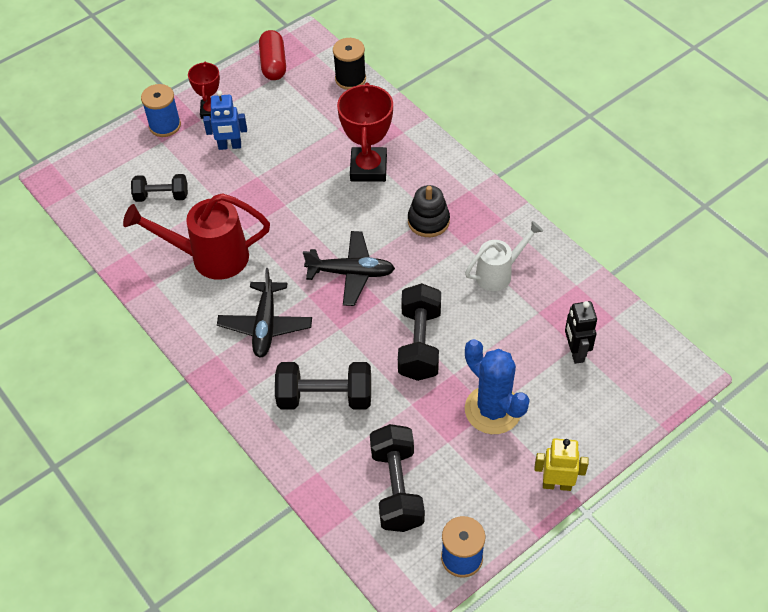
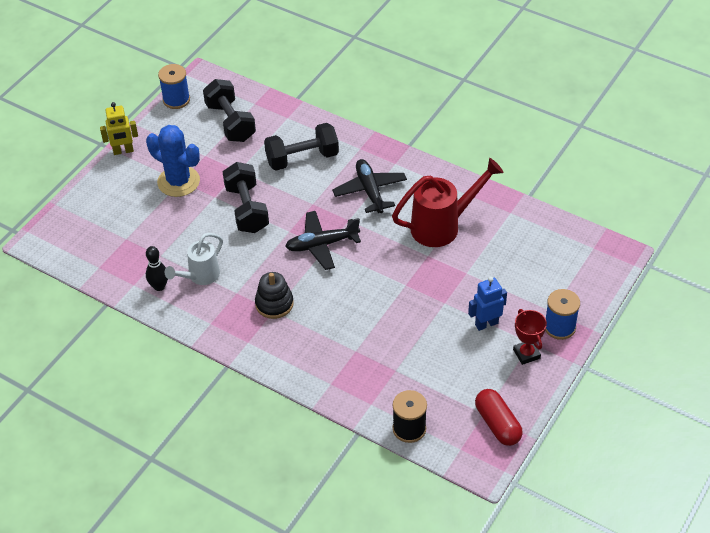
camera: 160 degrees right, 5 degrees down
black dumbbell [131,174,188,202] -> none
red trophy [337,83,393,182] -> none
black robot [565,301,597,364] -> none
none -> black bowling pin [146,246,168,291]

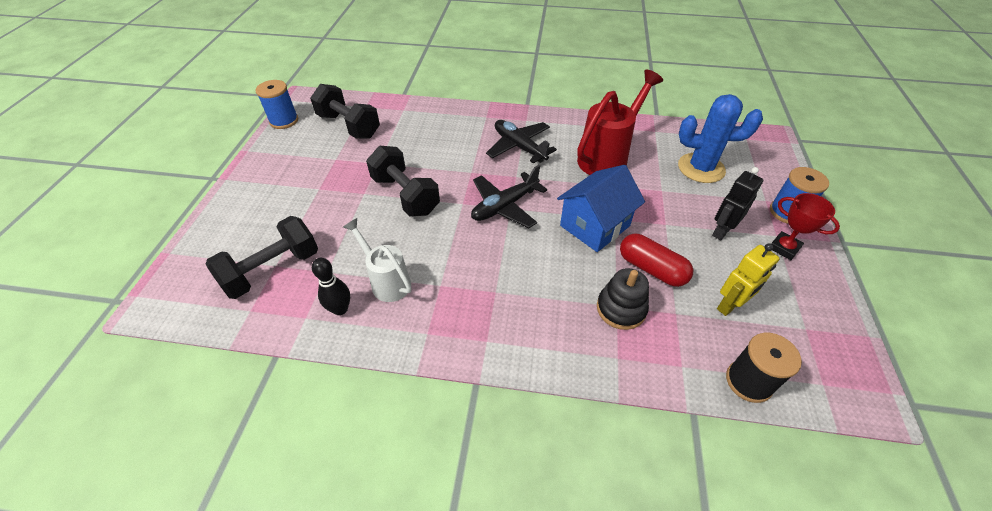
camera: 25 degrees left, 0 degrees up
yellow robot [100,102,138,155] -> yellow robot moved to [717,243,780,316]
blue cactus [146,125,200,197] -> blue cactus moved to [678,94,763,183]
white watering can [165,233,223,285] -> white watering can turned 120 degrees clockwise [343,218,411,302]
black stacking toy [255,272,294,319] -> black stacking toy moved to [597,268,649,330]
black dumbbell [264,123,339,170] -> black dumbbell moved to [206,216,318,299]
blue robot [468,277,507,331] -> black robot [712,167,763,240]
red capsule [475,389,523,446] -> red capsule moved to [620,234,693,287]
none -> blue house [557,165,645,252]

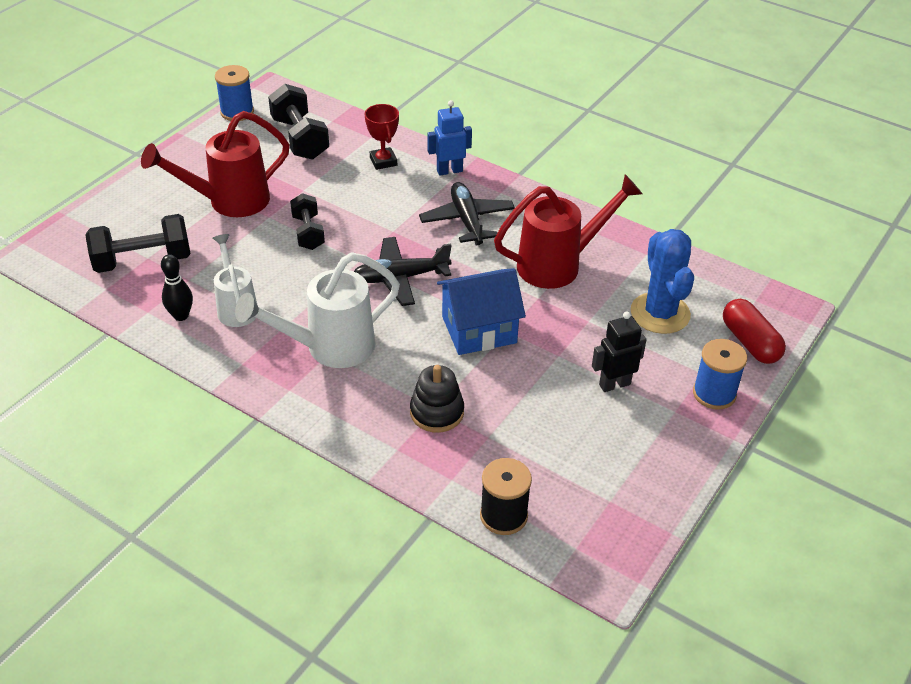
camera: 25 degrees right, 5 degrees down
black dumbbell [366,146,440,216] -> black dumbbell [290,193,325,250], size x0.64
red capsule [620,234,693,287] -> red capsule moved to [723,299,786,364]
blue cactus [678,94,763,183] -> blue cactus turned 45 degrees clockwise [631,229,694,334]
yellow robot [717,243,780,316] -> none
red trophy [771,193,840,260] -> red trophy moved to [365,104,399,170]
none -> red watering can [141,111,290,217]
none -> white watering can [235,252,400,368]
none -> blue robot [428,100,472,176]

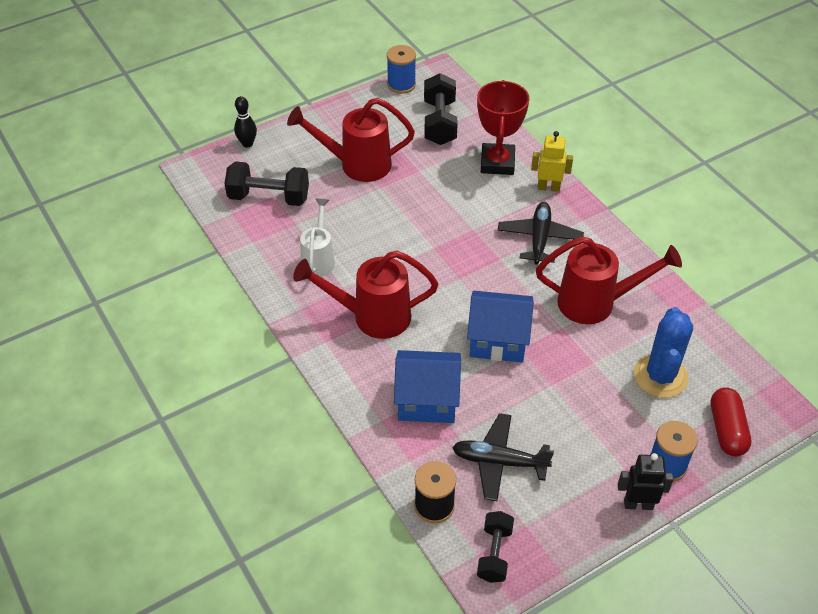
camera: 25 degrees right, 5 degrees up
black bowling pin [161,254,193,321] -> black bowling pin moved to [234,96,257,147]
white watering can [235,252,400,368] -> red watering can [293,251,438,339]
black dumbbell [290,193,325,250] -> black dumbbell moved to [477,511,514,583]
black plane [354,237,452,306] -> black plane moved to [452,413,554,501]
red trophy [365,104,399,170] -> red trophy [477,80,529,175], size x1.67
black stacking toy [410,365,464,433] -> blue house [394,350,461,423]
blue robot [428,100,472,176] -> yellow robot [531,131,573,192]
black robot [592,311,647,392] -> black robot moved to [618,453,674,510]

